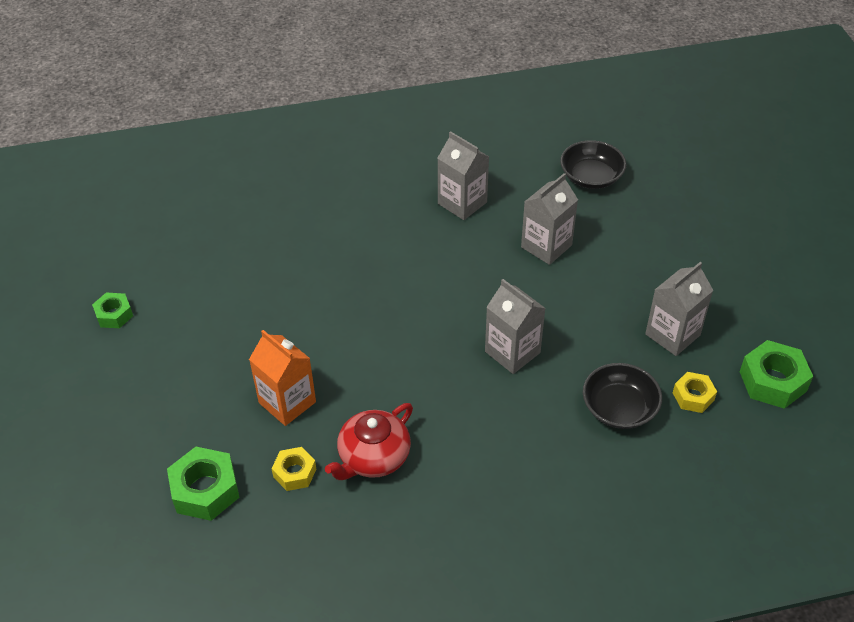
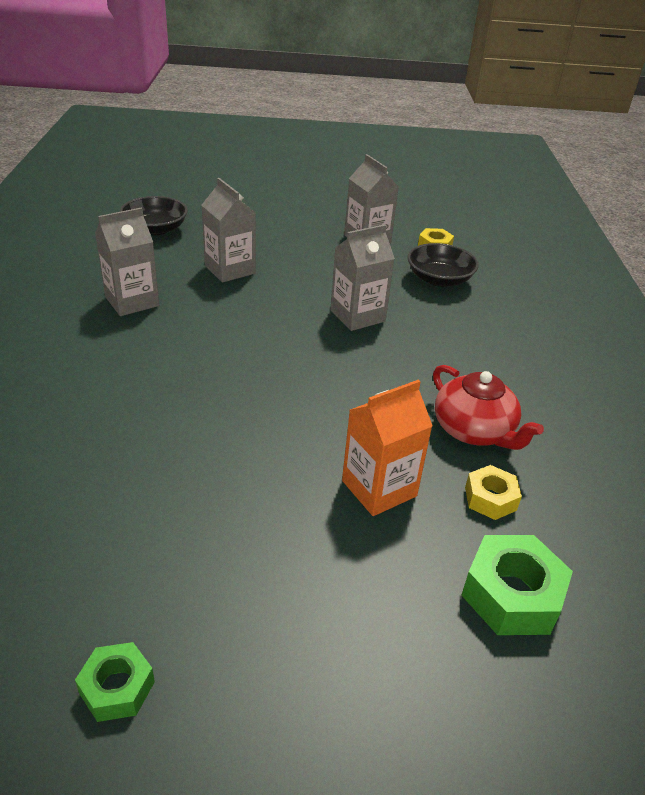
camera: 80 degrees left, 10 degrees down
green nut [740,340,813,409] -> none

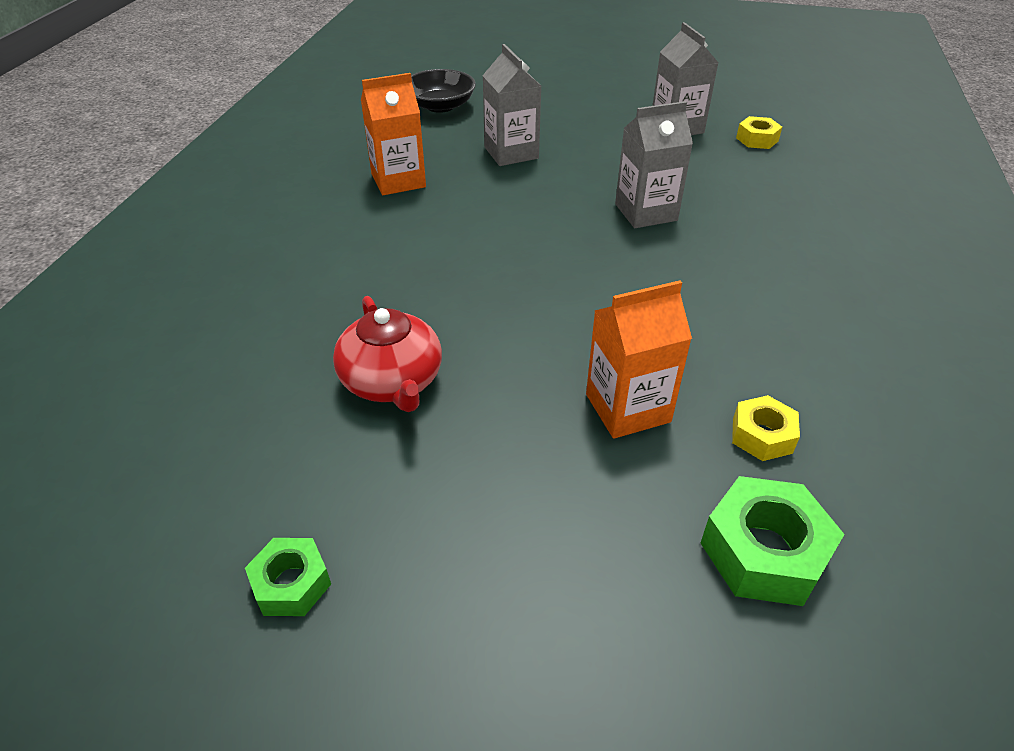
camera: 15 degrees right, 5 degrees up
grey carton [95,207,159,316] -> orange carton [361,73,426,195]
black bowl [407,243,479,287] -> none
red teapot [433,365,544,450] -> red teapot moved to [333,296,442,412]

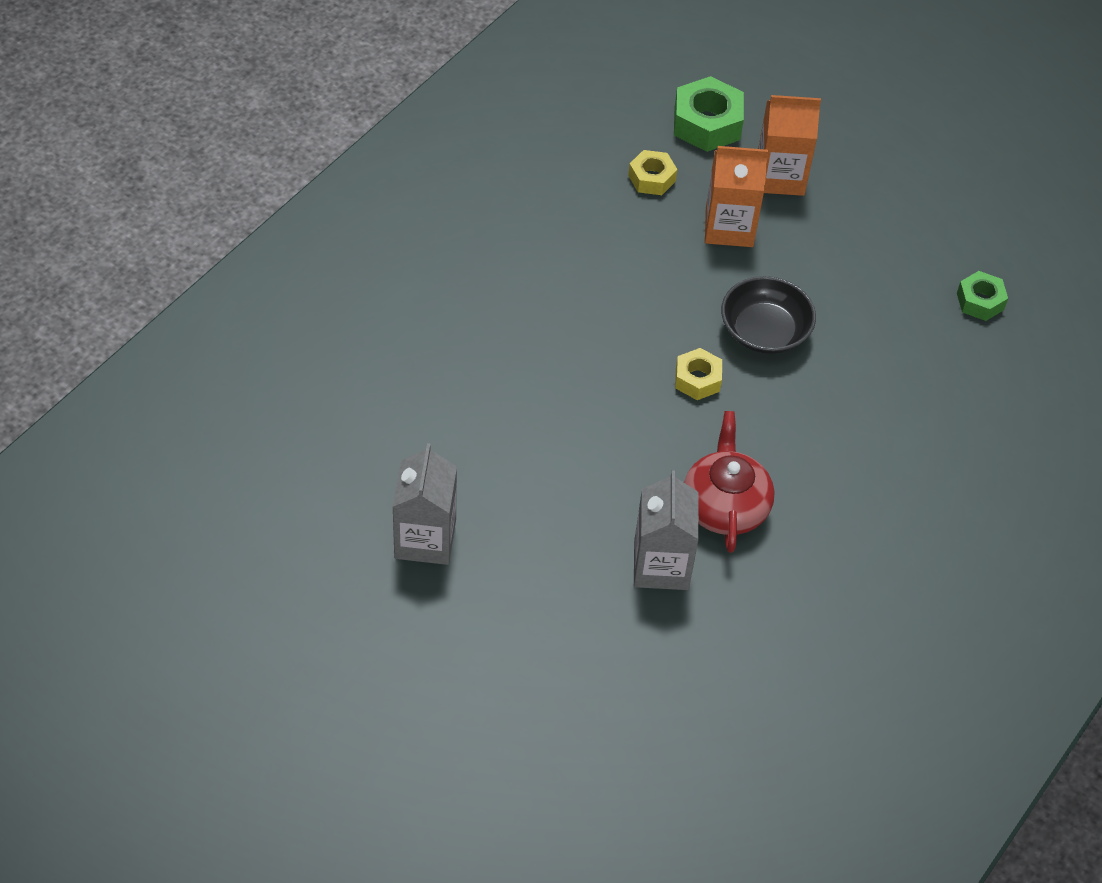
camera: 160 degrees left, 10 degrees up
green nut [245,538,331,616] -> green nut moved to [957,271,1008,321]
red teapot [333,296,442,412] -> red teapot moved to [684,411,775,553]
orange carton [361,73,426,195] -> orange carton moved to [758,95,821,196]
black bowl [411,69,476,113] -> black bowl moved to [721,276,816,354]
grey carton [615,101,693,228] -> none
yellow nut [736,116,782,149] -> yellow nut moved to [675,348,722,400]

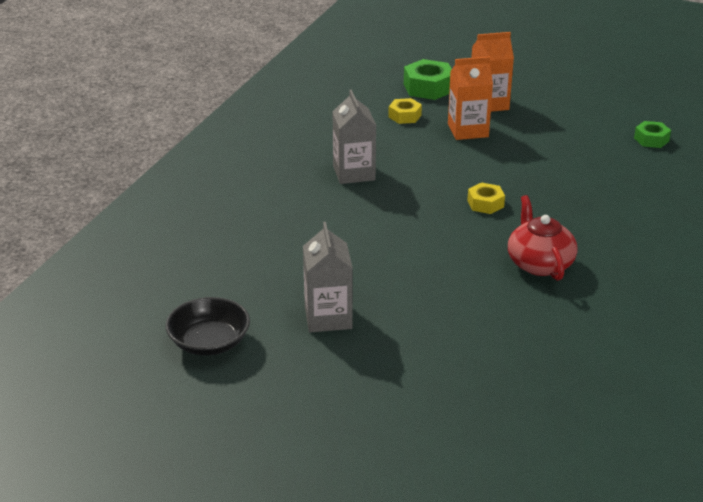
camera: 10 degrees left, 20 degrees down
grey carton [634,471,699,590] -> grey carton moved to [333,90,376,184]
black bowl [721,276,816,354] -> black bowl moved to [165,297,250,356]

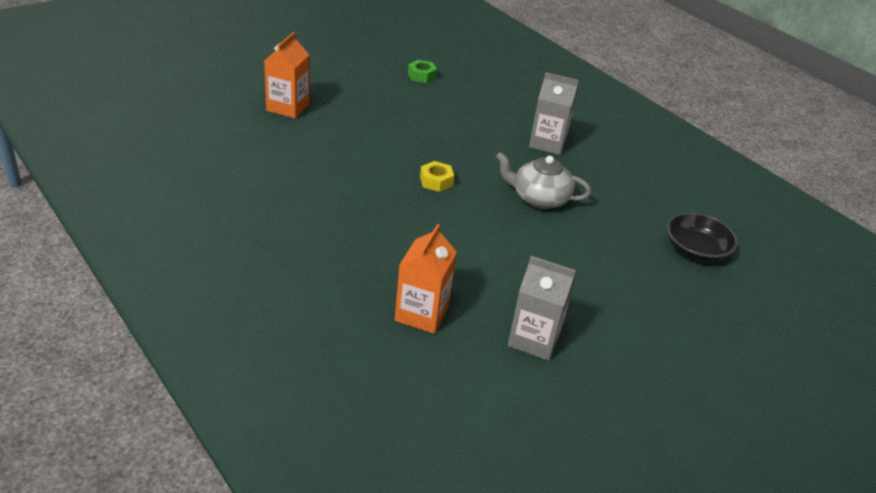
camera: 65 degrees left, 5 degrees up
black bowl [165,297,250,356] -> black bowl moved to [667,212,738,262]
grey carton [333,90,376,184] -> grey carton moved to [529,72,579,155]
yellow nut [388,98,422,124] -> none
green nut [404,59,452,100] -> none
orange carton [448,56,493,140] -> orange carton moved to [395,224,457,334]
red teapot [508,195,577,281] -> grey teapot [496,152,591,209]

